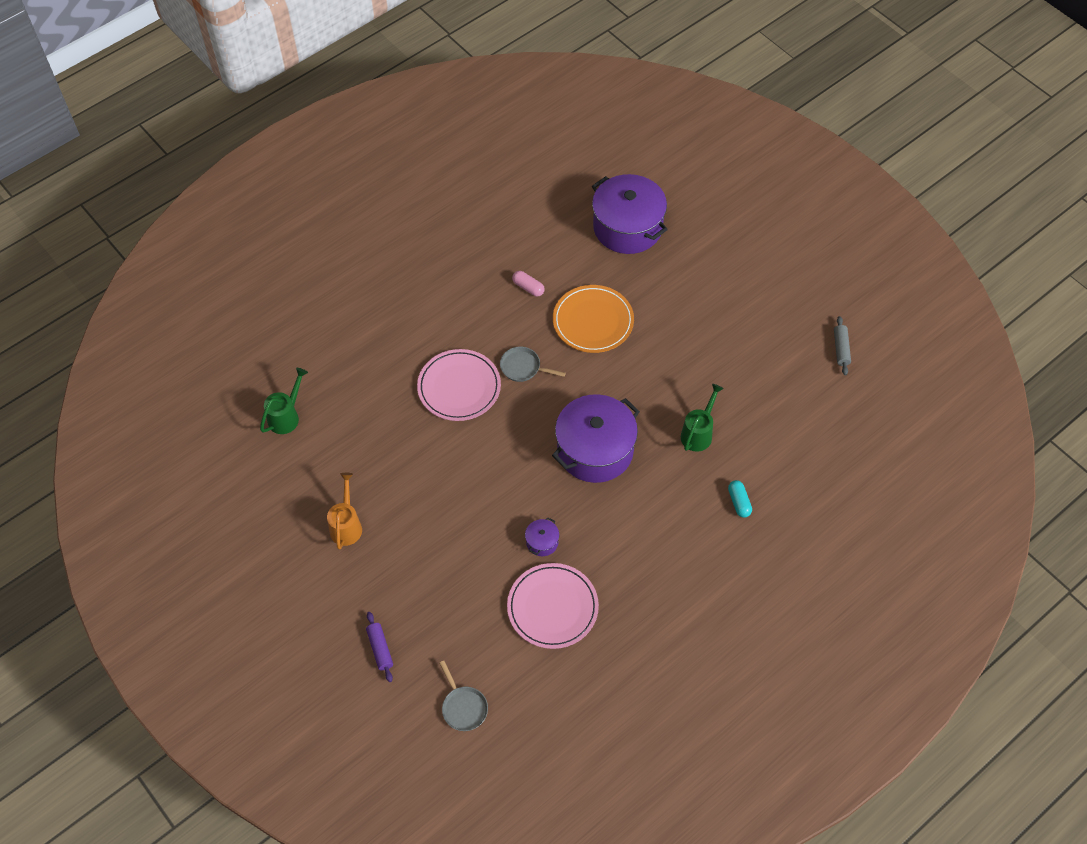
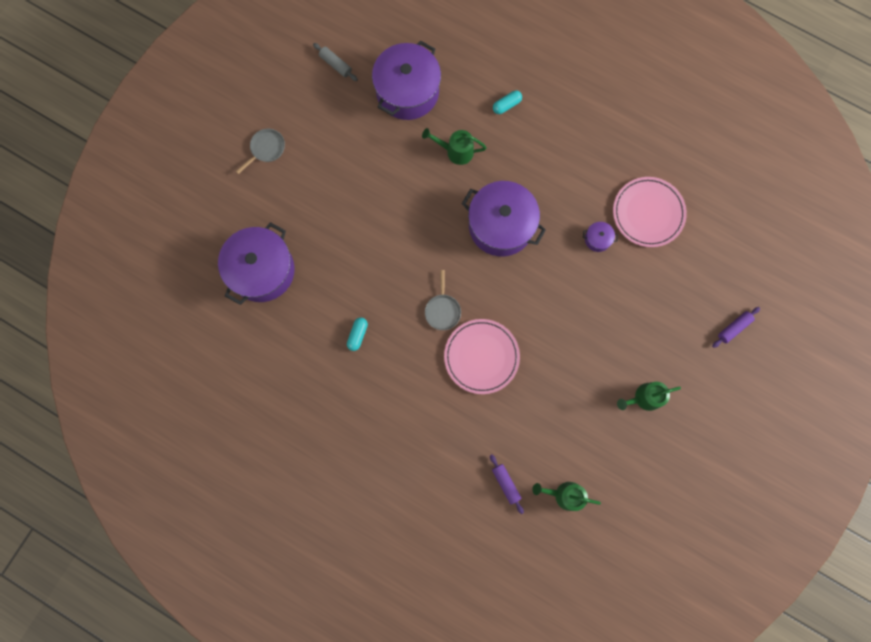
camera: 110 degrees left, 20 degrees up
orange watering can [327,473,362,550] -> green watering can [617,382,681,411]
grey pan [439,661,488,731] -> grey pan moved to [236,129,285,174]
pink capsule [512,271,545,297] -> turquoise capsule [347,318,368,351]
orange plate [553,285,634,353] -> none
grey rolling pin [834,316,851,375] -> grey rolling pin turned 60 degrees clockwise [313,43,358,81]
none -> purple pot [372,41,441,120]
none -> purple rolling pin [490,455,524,514]

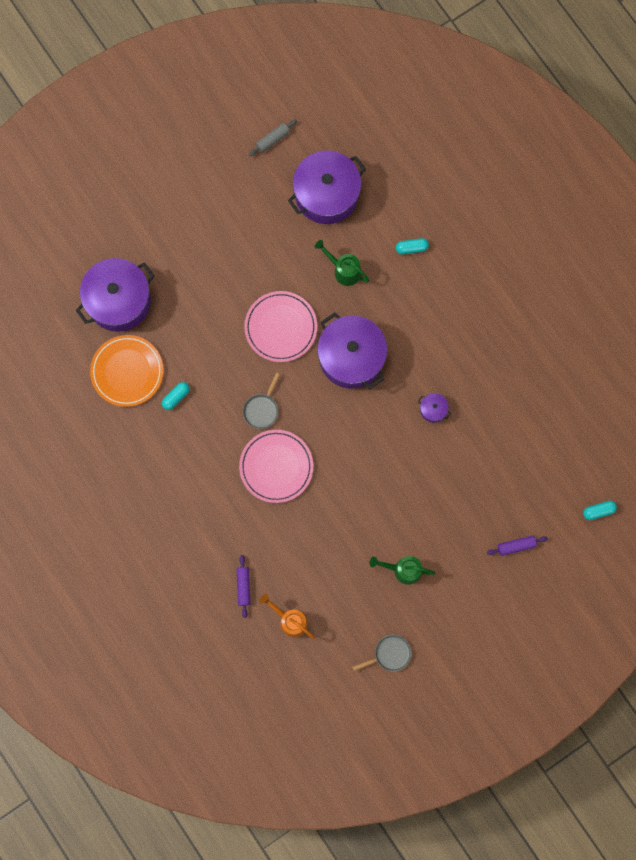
camera: 25 degrees right, 0 degrees up
grey pan [236,129,285,174] -> grey pan moved to [353,635,412,672]
grey rolling pin [313,43,358,81] -> grey rolling pin turned 75 degrees clockwise [249,119,297,156]
green watering can [532,482,601,511] -> orange watering can [260,594,315,639]
pink plate [613,177,687,247] -> pink plate moved to [244,291,317,362]
none -> orange plate [90,335,164,407]
none -> turquoise capsule [583,501,617,520]

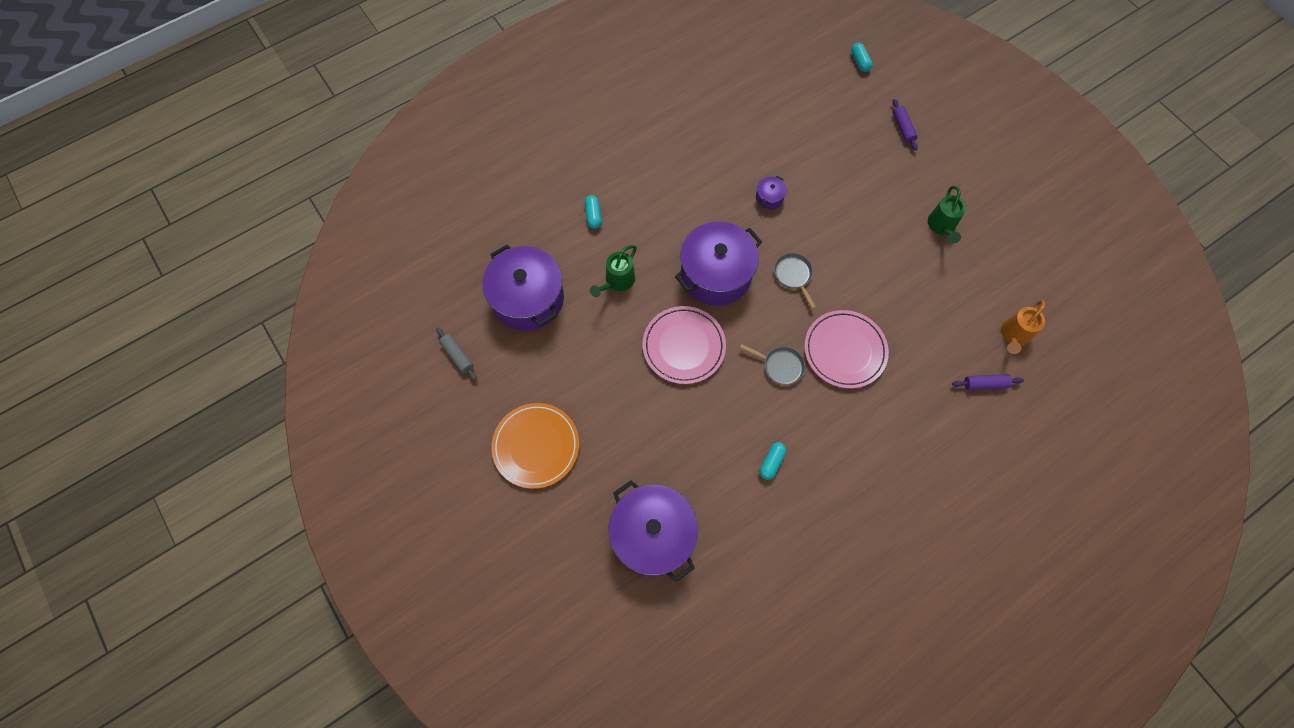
camera: 90 degrees left, 10 degrees down
orange plate [90,335,164,407] -> orange plate moved to [491,403,579,489]
turquoise capsule [162,382,190,410] -> turquoise capsule turned 75 degrees clockwise [760,442,786,480]
grey pan [353,635,412,672] -> grey pan moved to [774,253,816,309]

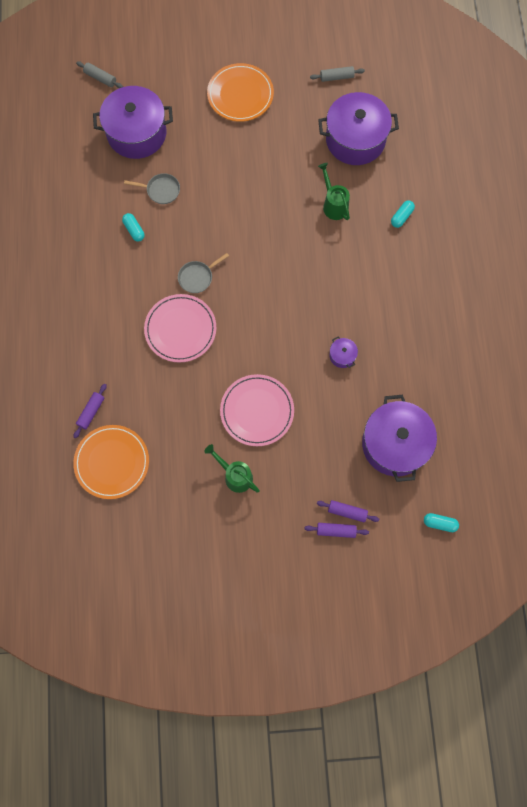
camera: 120 degrees right, 5 degrees up
turquoise capsule [585,195,602,229] -> turquoise capsule turned 75 degrees counterclockwise [391,201,415,228]
pink plate [643,306,726,384] -> pink plate moved to [220,374,294,446]
purple pot [675,221,762,306] -> purple pot moved to [362,395,437,482]
grey pan [774,253,816,309] -> grey pan moved to [124,173,180,204]
orange watering can [1001,300,1045,354] -> orange plate [73,425,149,499]
none -> grey rolling pin [76,61,123,88]
none -> purple rolling pin [305,523,369,538]

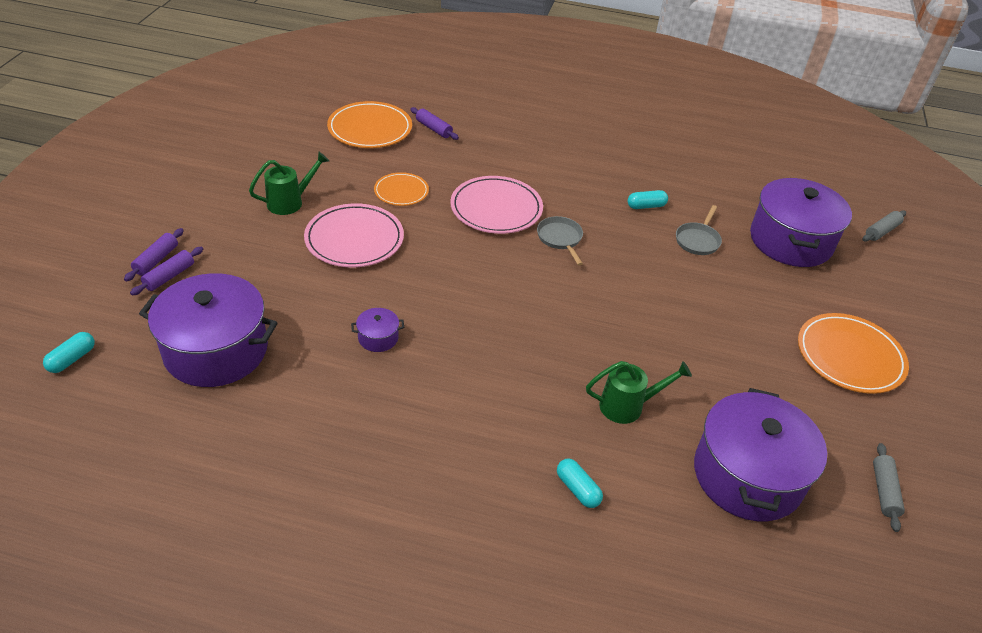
camera: 105 degrees right, 30 degrees down
none -> orange plate [374,172,429,206]

